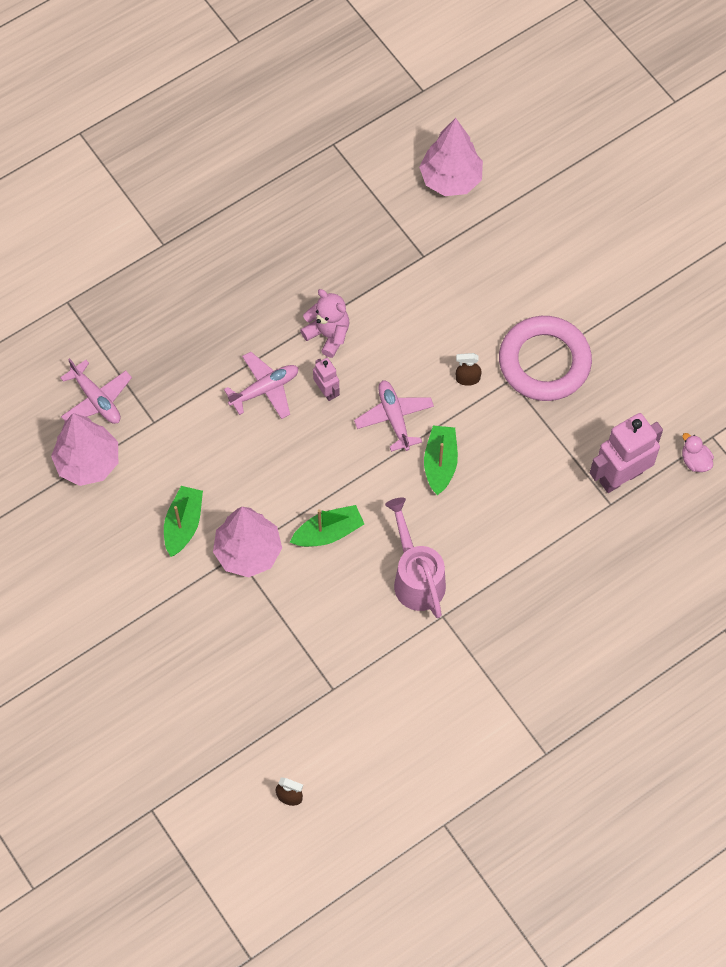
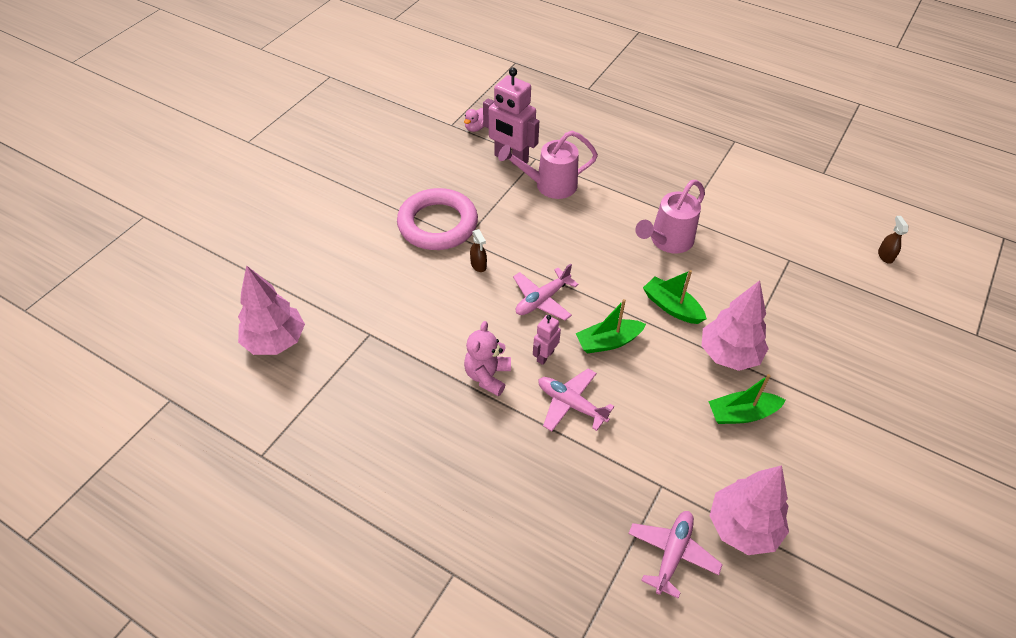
camera: 115 degrees left, 15 degrees down
green boat [424,426,458,495] -> green boat moved to [576,299,646,354]
none -> pink watering can [498,131,598,199]

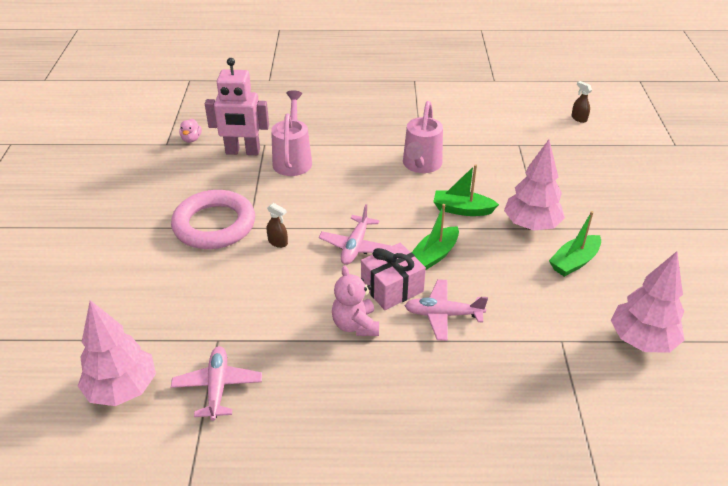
camera: 30 degrees left, 10 degrees down
pink watering can [498,131,598,199] -> pink watering can turned 135 degrees clockwise [271,90,312,176]
pink robot [533,315,561,365] -> pink gift [361,243,426,310]
pink plane [628,511,723,598] -> pink plane moved to [171,346,262,421]

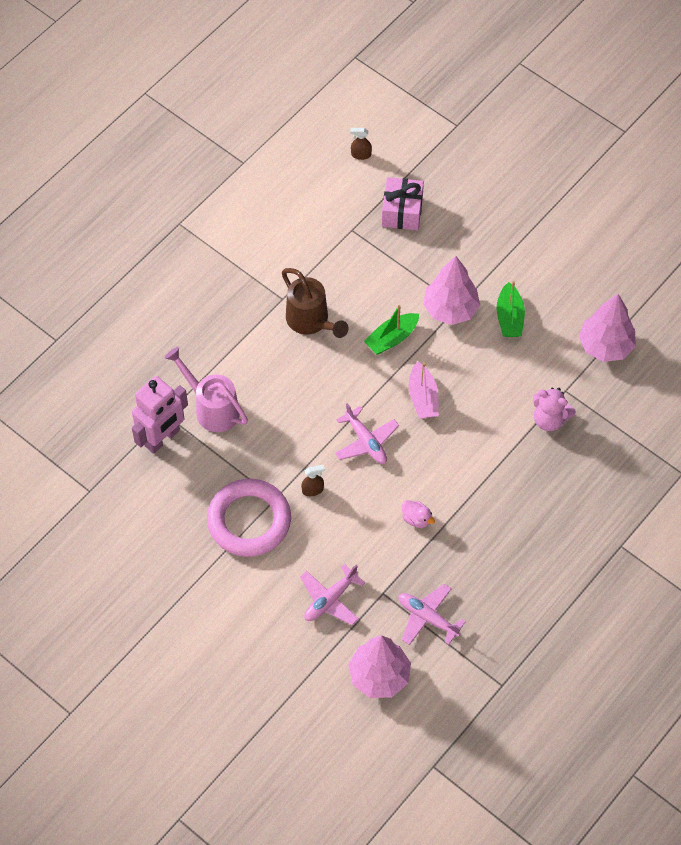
camera: 50 degrees left, 20 degrees up
pink duck [179,119,202,143] -> pink duck moved to [402,500,435,528]
pink teddy bear [332,266,379,336] -> pink teddy bear moved to [533,388,576,431]
pink gift [361,243,426,310] -> pink gift moved to [382,177,424,231]
pink watering can [403,101,443,173] -> brown watering can [282,268,348,338]
pink plane [404,279,488,341] -> pink plane moved to [300,564,365,625]
green boat [412,204,459,270] -> pink boat [409,361,438,419]

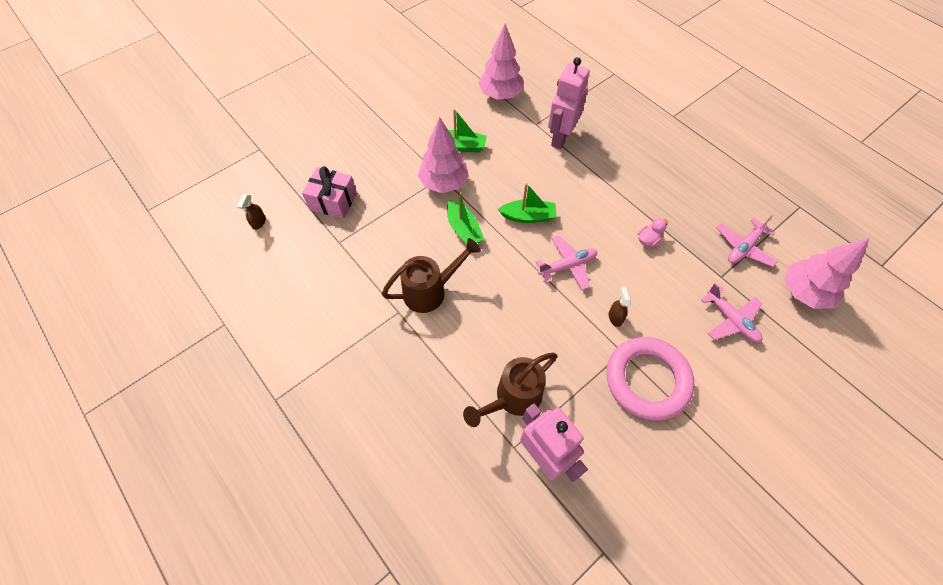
camera: 80 degrees left, 0 degrees up
pink watering can [164,347,248,432] -> brown watering can [463,352,558,427]
pink boat [409,361,438,419] -> green boat [498,183,556,223]
pink teddy bear [533,388,576,431] -> pink robot [548,57,590,149]

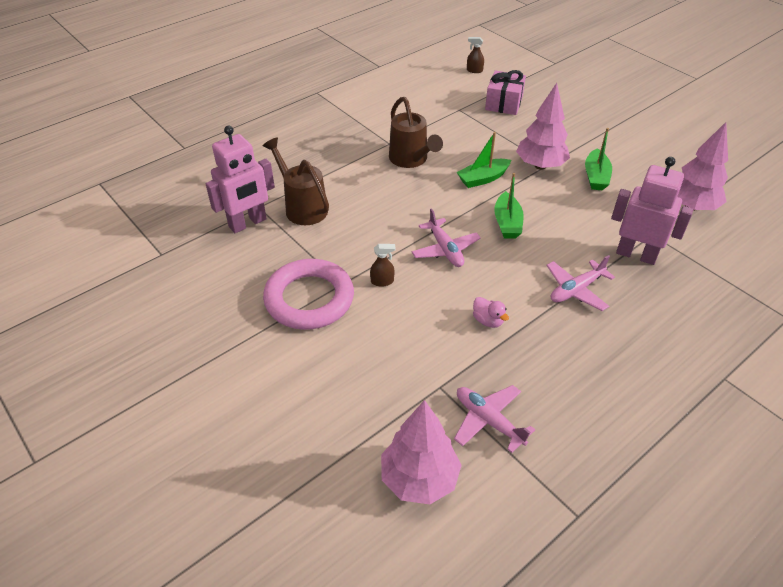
camera: 90 degrees right, 15 degrees down
pink plane [701,283,763,343] -> pink plane moved to [546,255,615,311]

